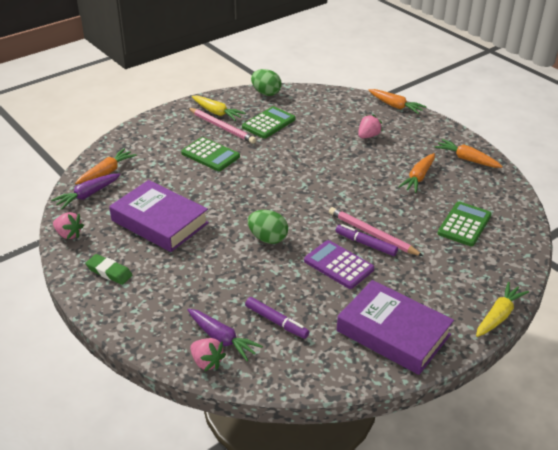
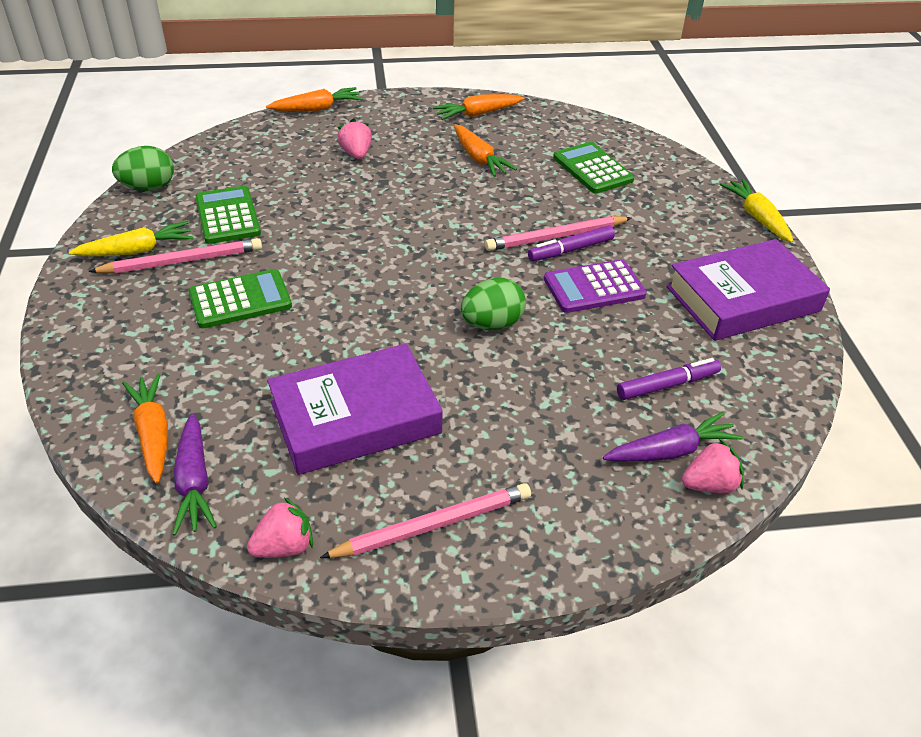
camera: 60 degrees left, 5 degrees up
green eraser [86,254,133,285] -> pink pencil [320,483,531,558]

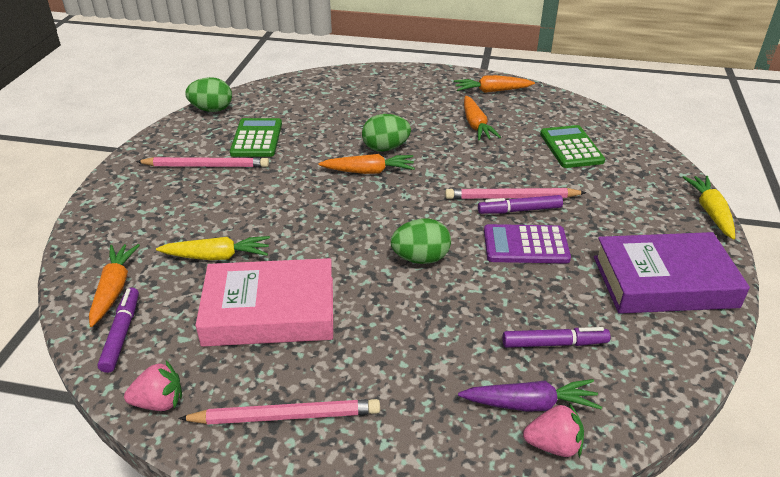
camera: 20 degrees right, 5 degrees down
yellow carrot [69,221,194,256] -> yellow carrot moved to [156,236,270,260]
purple carrot [172,413,217,536] -> purple marker [97,288,139,373]
green calculator [189,269,292,328] -> none
orange carrot [266,87,363,112] -> orange carrot moved to [318,154,415,174]
purple book [267,344,443,475] -> pink book [195,258,333,347]
pink strawberry [338,119,372,159] -> none
none -> green egg [362,114,411,152]

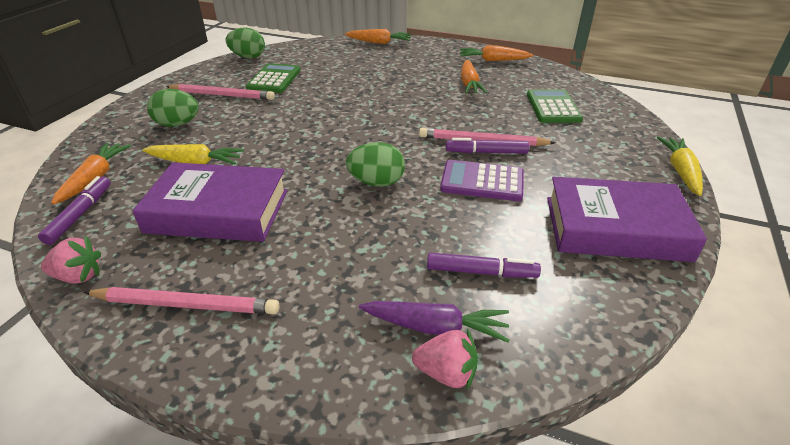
camera: 10 degrees right, 0 degrees up
pink book [195,258,333,347] -> purple book [132,162,288,242]
orange carrot [318,154,415,174] -> orange carrot moved to [345,29,412,44]
green egg [362,114,411,152] -> green egg moved to [147,89,199,127]

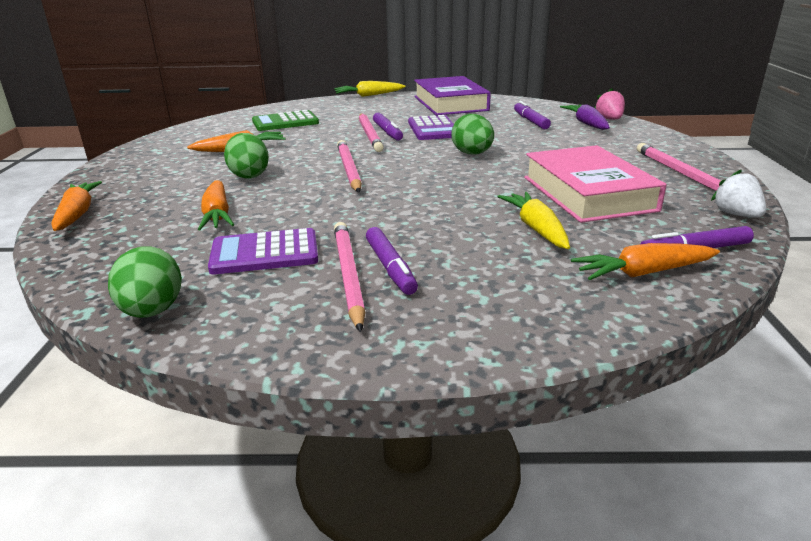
camera: 110 degrees left, 10 degrees down
pink strawberry [41,236,101,284] -> white strawberry [711,169,766,218]
purple book [132,162,288,242] -> pink book [524,145,666,223]
green egg [147,89,199,127] -> green egg moved to [224,133,269,178]
green calculator [246,63,301,93] -> purple calculator [208,228,318,274]
orange carrot [460,45,533,61] -> orange carrot moved to [198,180,234,230]
none -> pink pencil [337,140,362,192]
none -> purple marker [366,227,418,295]

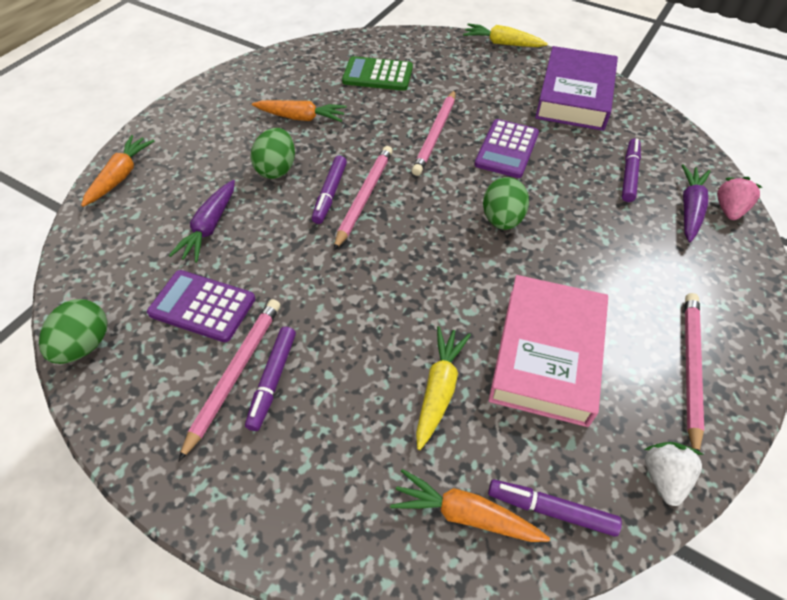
camera: 30 degrees right, 25 degrees up
orange carrot [198,180,234,230] -> purple carrot [169,180,235,263]
purple marker [373,113,403,141] -> purple marker moved to [312,156,347,224]

